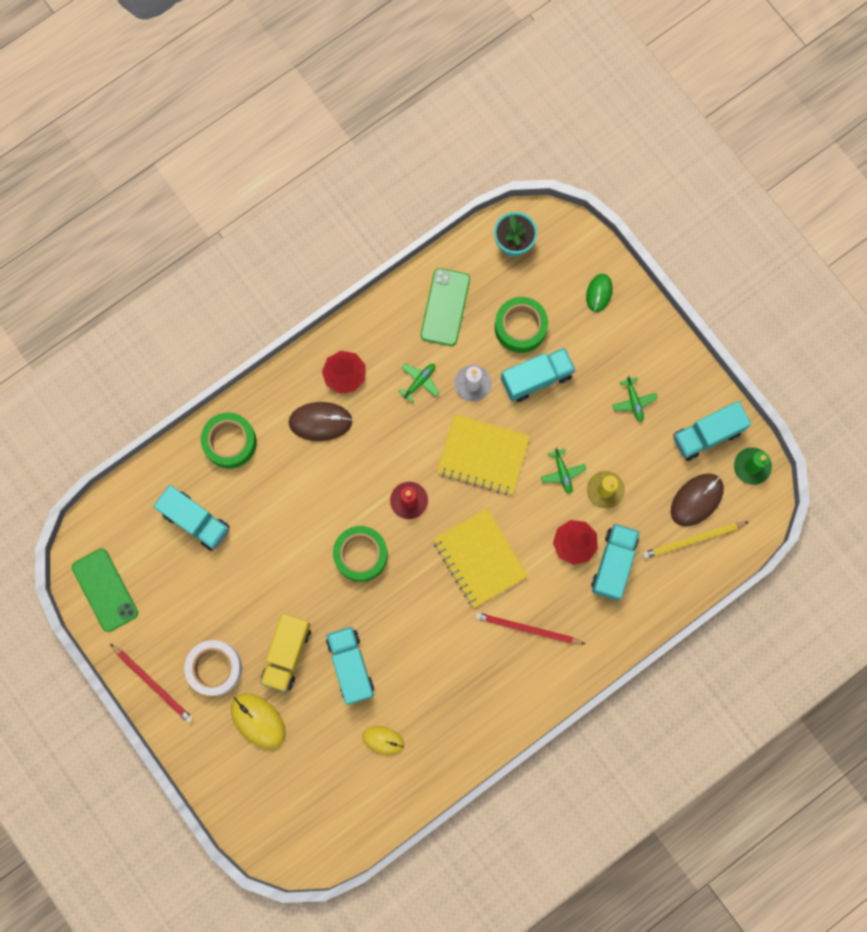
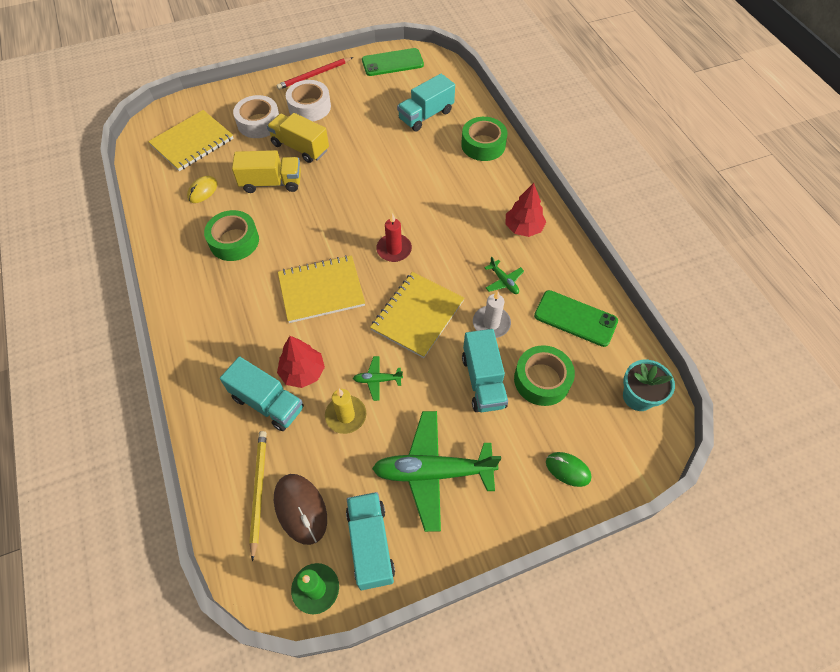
camera: 105 degrees right, 20 degrees down
yellow mouse [231,693,286,749] -> white tape [233,95,279,138]
brown mouse [288,402,353,441] -> none
turquoise truck [326,627,374,705] -> yellow truck [232,150,301,193]
green tape [333,526,388,582] -> green tape moved to [204,210,259,261]
red pencil [475,612,585,644] -> none
green plane [612,375,658,422] -> green plane [372,411,501,532], size x2.29
none -> yellow notebook [148,110,234,171]

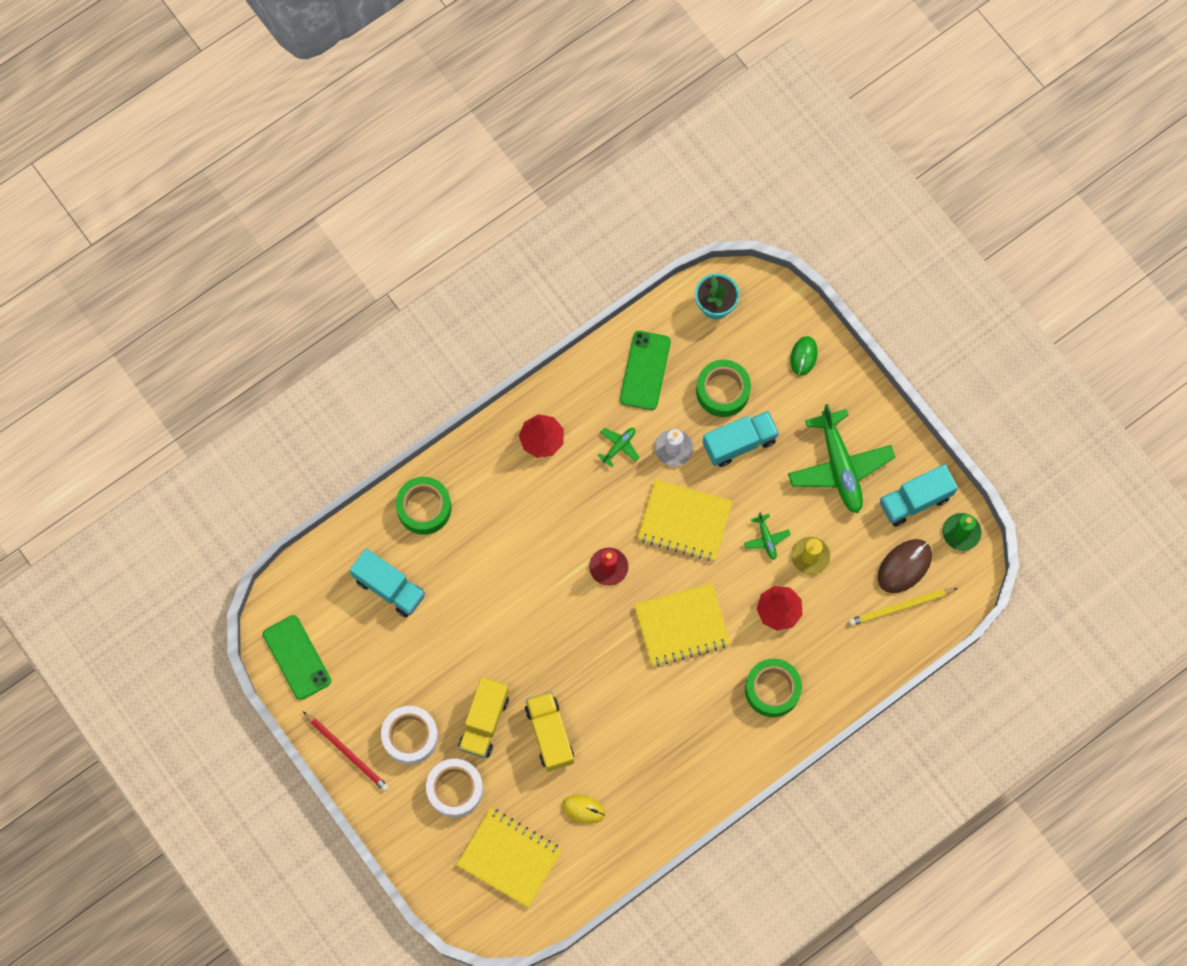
camera: 105 degrees left, 15 degrees up
green tape [204,210,259,261] -> green tape moved to [745,659,802,717]
turquoise truck [220,356,304,431] -> none
yellow notebook [278,255,365,323] -> yellow notebook turned 75 degrees counterclockwise [634,583,731,667]

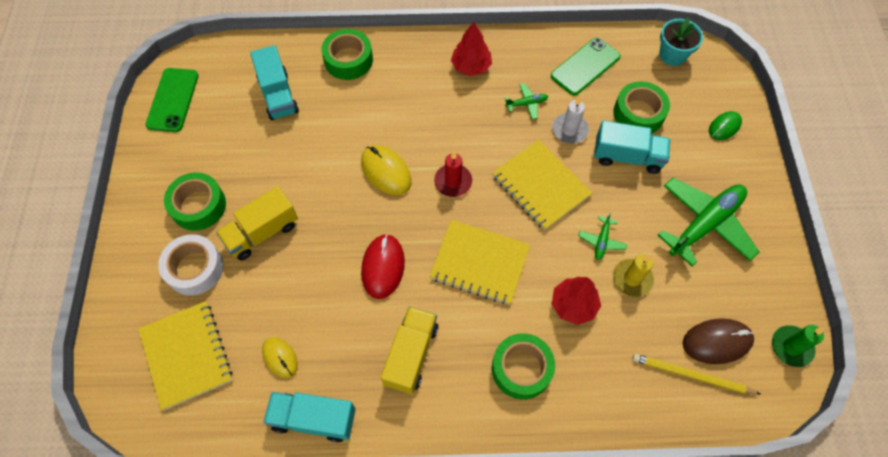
camera: 35 degrees right, 10 degrees down
red pencil [303,711,389,792] -> none
white tape [381,706,438,765] -> green tape [164,172,226,231]
yellow truck [525,692,574,772] -> yellow truck moved to [381,306,438,394]
green plane [788,404,895,513] -> green plane turned 150 degrees counterclockwise [658,177,759,266]
turquoise truck [880,464,958,527] -> turquoise truck moved to [263,392,356,442]
none -> yellow mouse [361,145,411,195]
none -> red mouse [361,234,405,299]

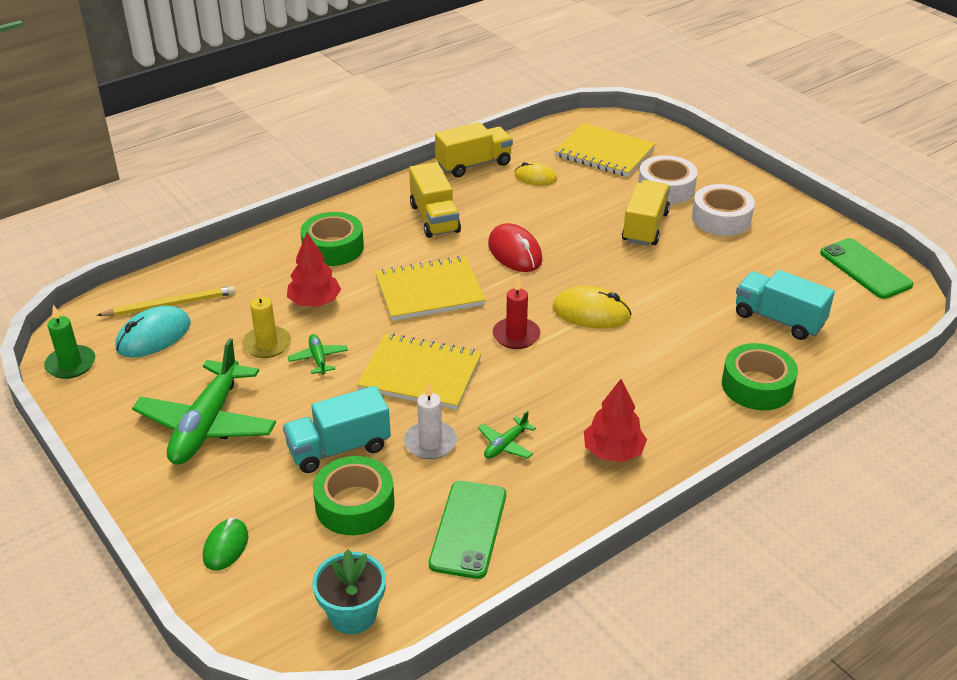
camera: 145 degrees right, 25 degrees down
green tape [164,172,226,231] -> white tape [692,184,755,236]
turquoise truck [263,392,356,442] -> yellow truck [435,122,513,177]
brown mouse [683,318,754,364] -> turquoise mouse [115,306,191,358]

